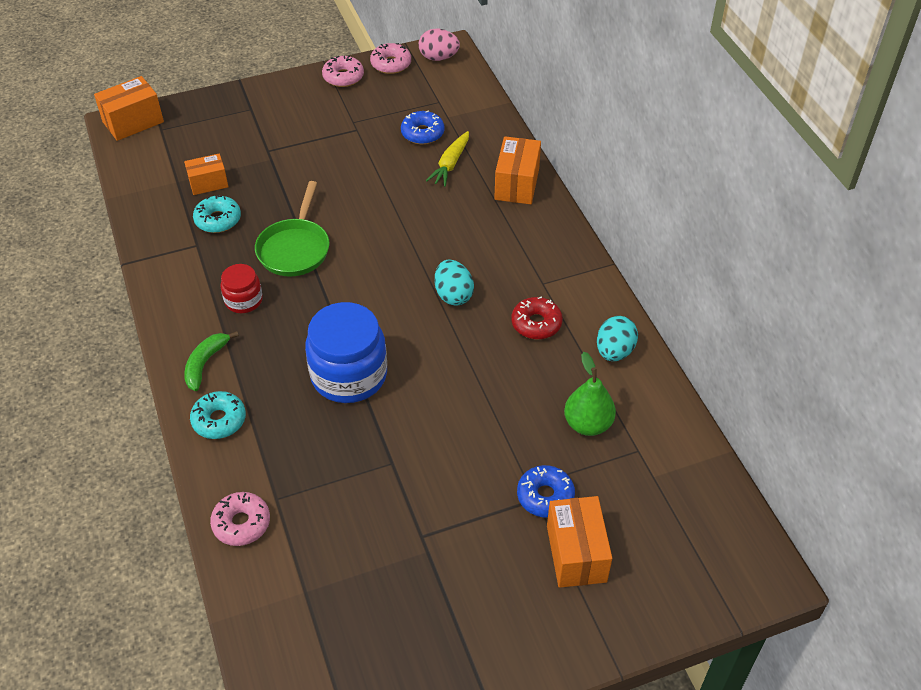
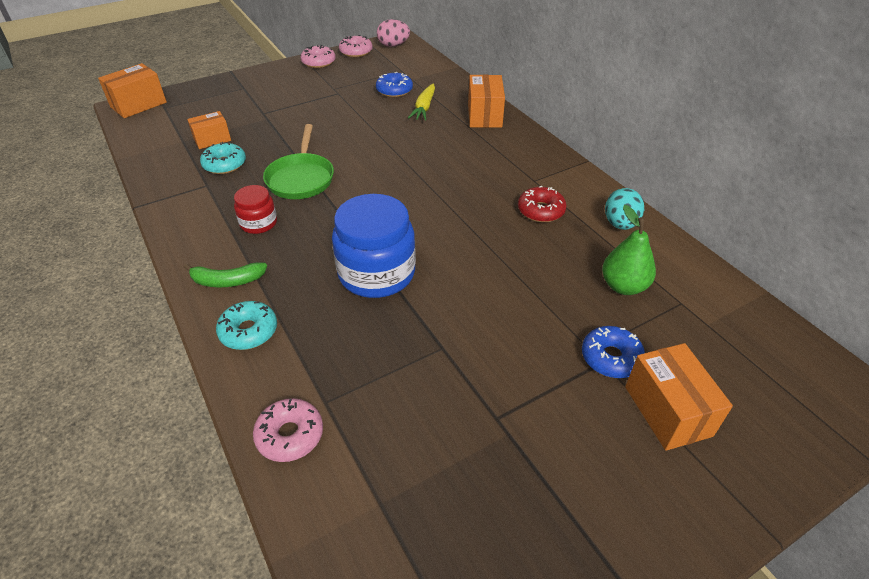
camera: 10 degrees left, 5 degrees down
green banana [184,331,239,391] -> green banana turned 105 degrees counterclockwise [184,262,267,287]
turquoise egg [435,259,474,306] -> none

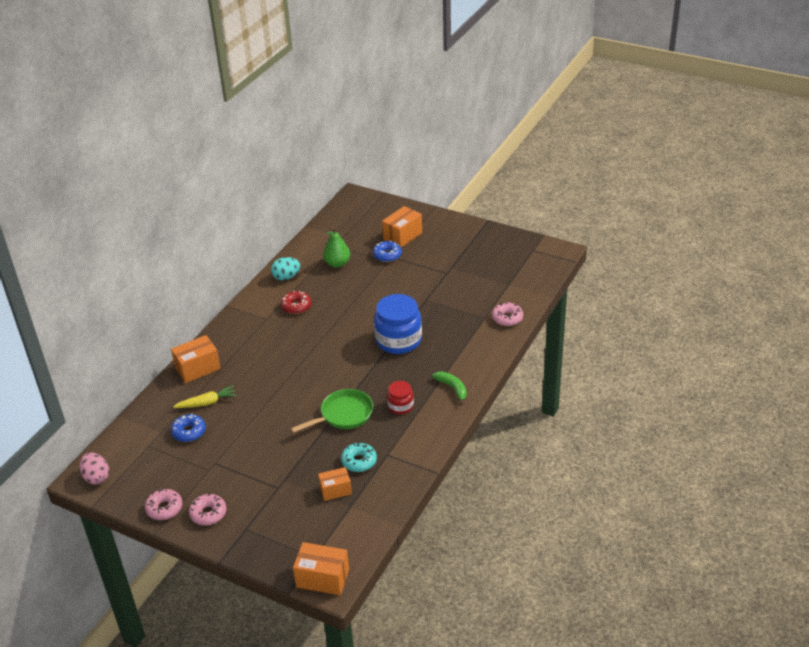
camera: 120 degrees left, 5 degrees down
orange box [187,111,231,149] -> orange box turned 45 degrees counterclockwise [318,467,352,501]
turquoise donut [216,301,277,350] -> none
pink donut [339,35,373,57] -> pink donut moved to [189,494,226,526]

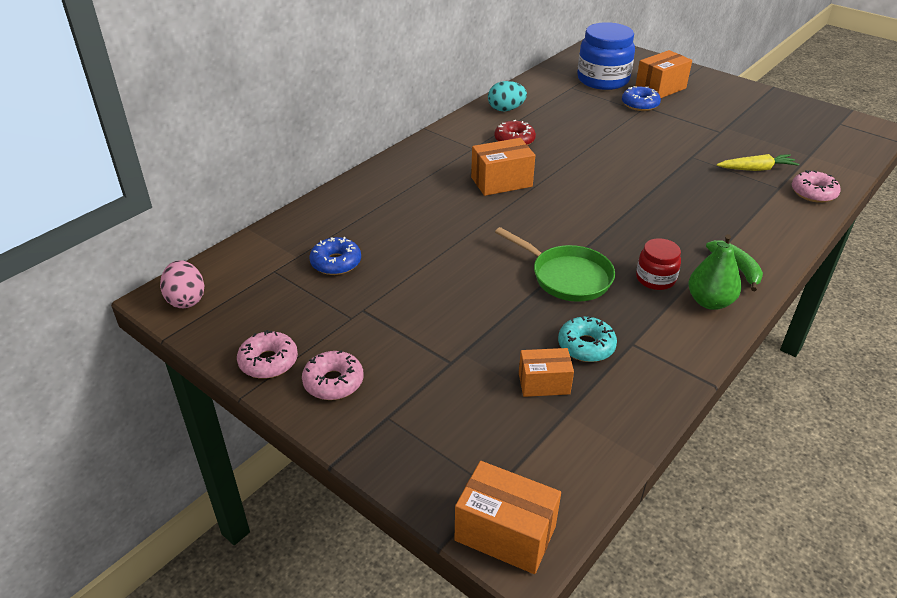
camera: 10 degrees right, 0 degrees up
orange box [171,335,221,383] -> orange box moved to [471,138,535,196]
yellow carrot [173,386,237,408] -> yellow carrot moved to [717,154,799,171]
green pan [291,389,373,433] -> green pan turned 60 degrees clockwise [495,227,615,302]
green pear [323,227,350,268] -> green pear moved to [689,234,742,310]
blue jar [374,294,422,354] -> blue jar moved to [577,22,635,90]

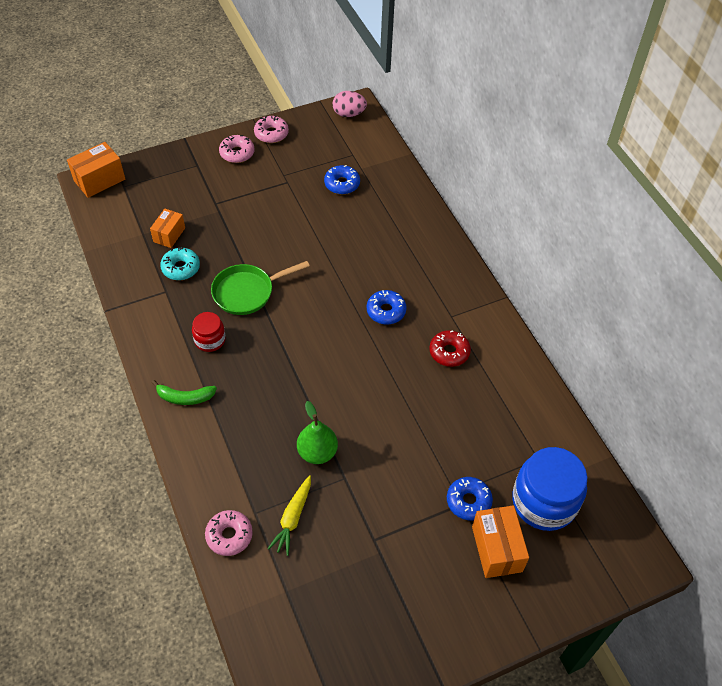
camera: 115 degrees right, 15 degrees up
orange box [471,138,535,196] -> blue donut [367,290,407,324]
turquoise egg [488,81,527,111] -> none
green pear [689,234,742,310] -> green pear moved to [297,401,338,464]

